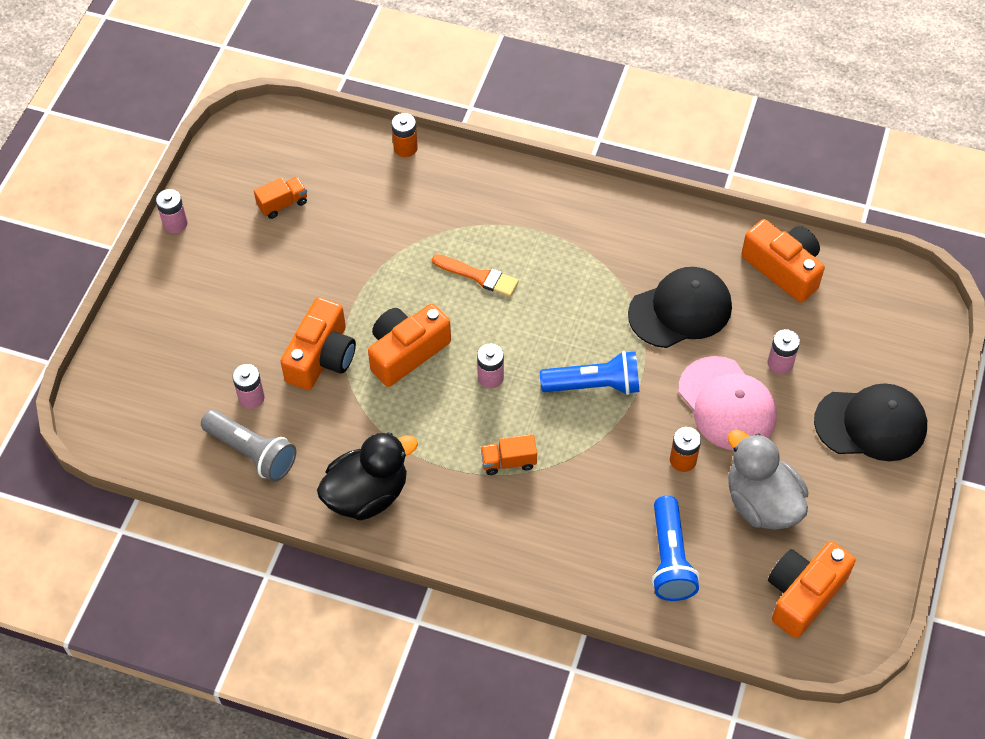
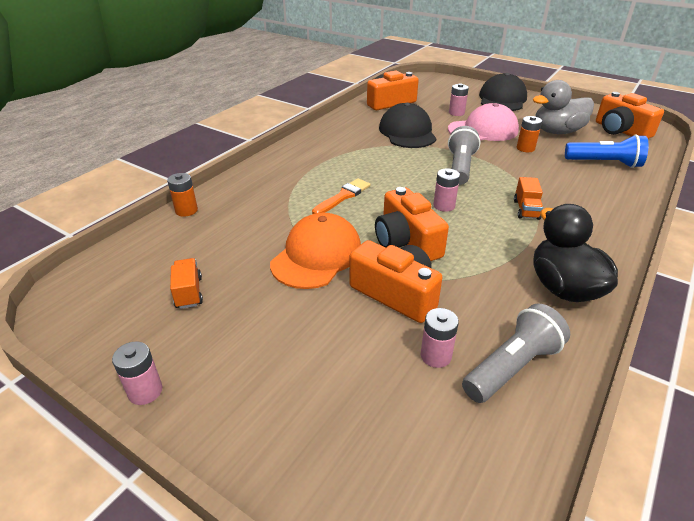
camera: 75 degrees left, 20 degrees down
blue flashlight [540,351,639,395] -> grey flashlight [448,126,480,185]
none -> orange cap [270,213,361,289]

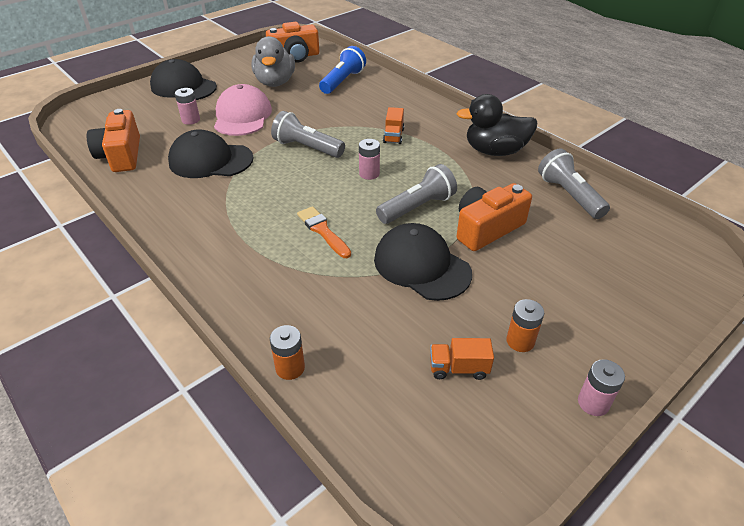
camera: 75 degrees left, 5 degrees up
orange cap [270,213,361,289] -> black cap [374,223,472,301]
orange camera [375,187,449,261] -> grey flashlight [376,164,457,224]
pink battery [421,308,459,368] -> none
orange truck [514,177,543,220] -> orange truck turned 75 degrees clockwise [383,107,404,144]
orange battery [517,116,542,152] -> orange battery moved to [506,299,544,352]

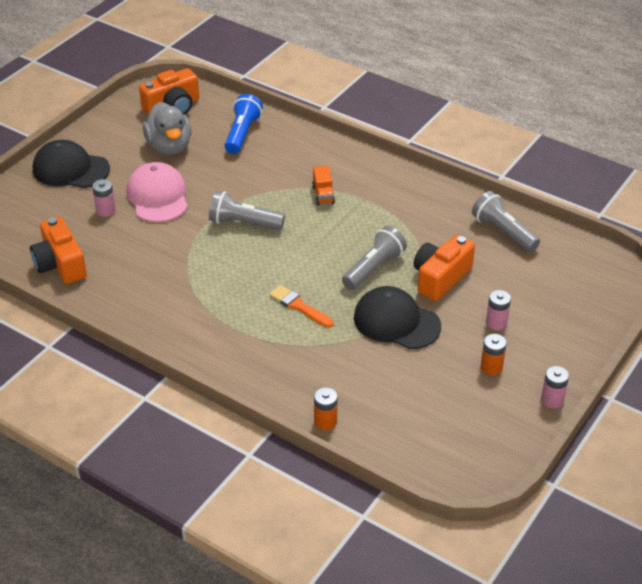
camera: 15 degrees left, 0 degrees up
black cap [168,129,254,178] -> none
pink battery [359,139,380,180] -> pink battery moved to [486,290,511,330]
orange truck [430,338,494,380] -> none
black duck [457,94,537,156] -> none

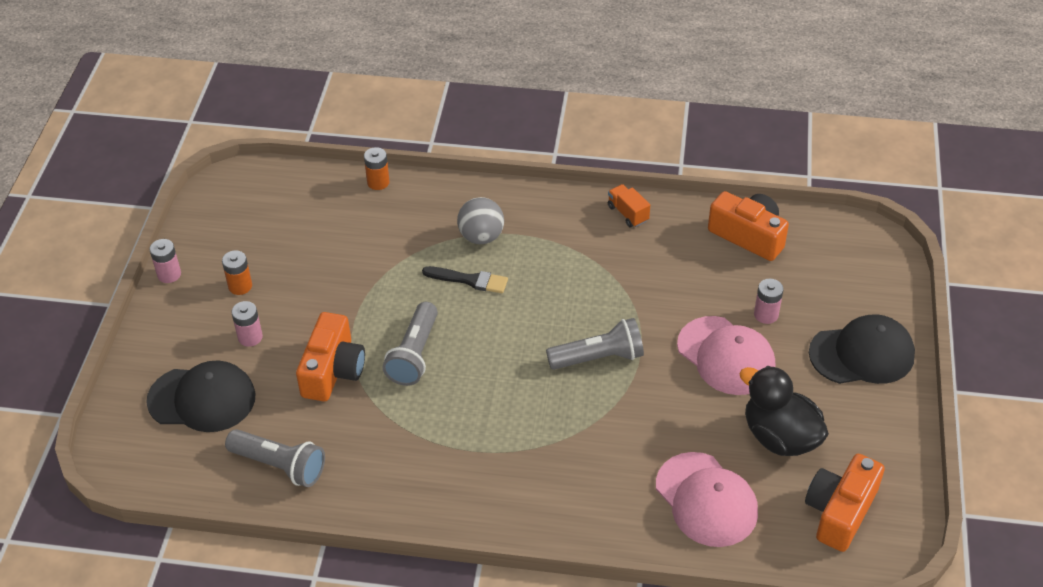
camera: 155 degrees right, 5 degrees up
grey duck [142,102,191,155] -> black duck [739,366,829,456]
blue flashlight [225,94,263,154] -> pink cap [656,452,758,547]
orange brush [269,285,334,328] -> black brush [422,266,508,293]
orange truck [312,166,335,205] -> orange truck moved to [608,184,650,227]
black cap [354,286,441,349] -> black cap moved to [146,361,256,432]
none -> grey ball [457,197,504,244]

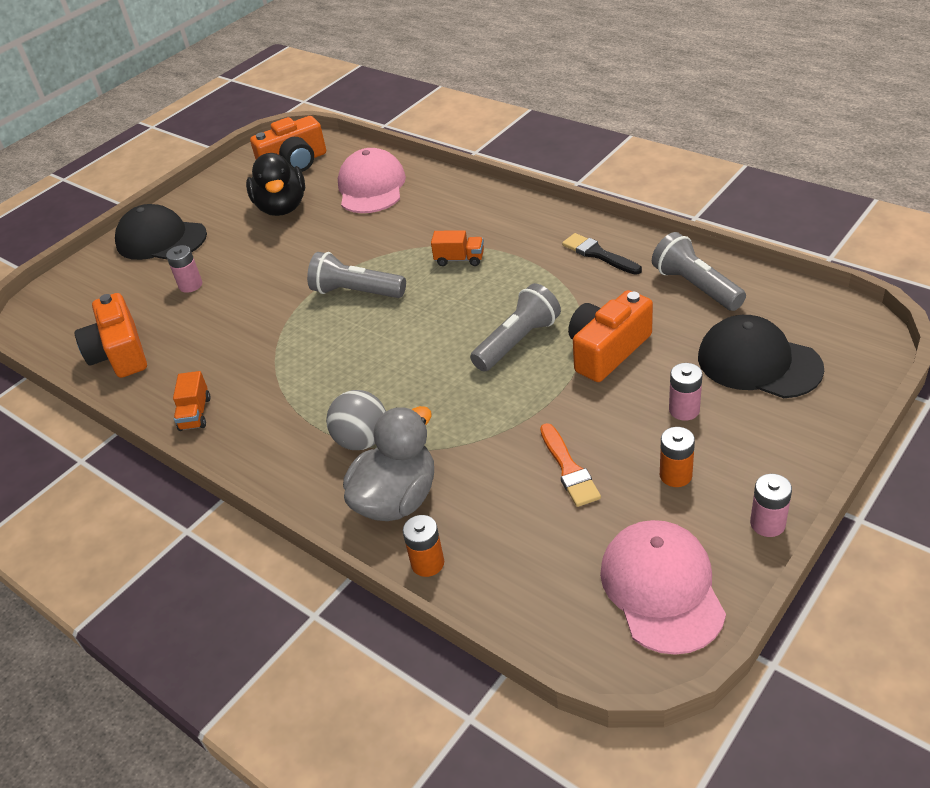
camera: 145 degrees left, 5 degrees down
black brush [422,266,508,293] -> black brush moved to [562,233,642,275]
pink cap [677,316,775,395] -> pink cap moved to [600,520,726,655]
none -> grey duck [343,406,434,521]
none -> orange truck [431,230,484,266]
none -> orange brush [540,423,601,507]

